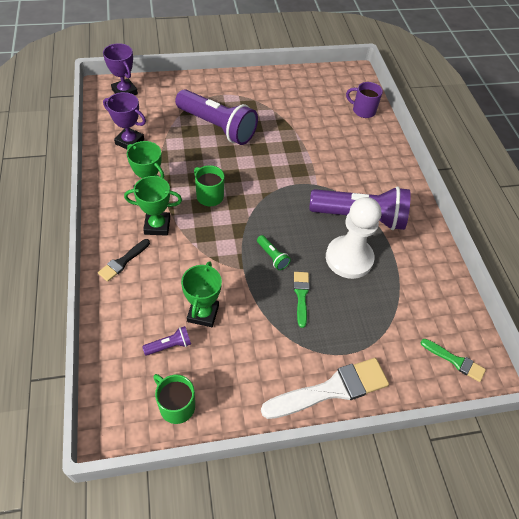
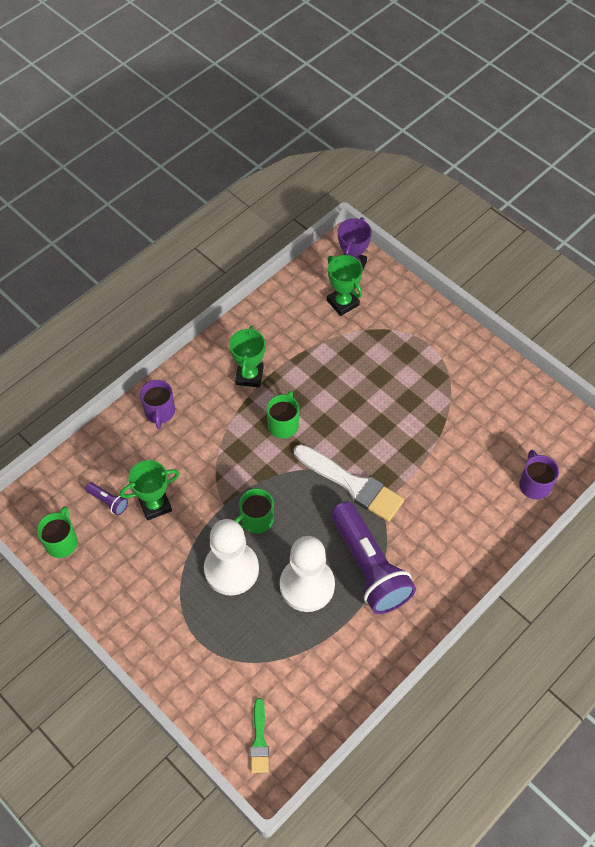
camera: 60 degrees right, 5 degrees up
black brush [98,239,150,282] -> purple mug [140,380,175,429]
purple trophy [103,92,146,149] -> none
green trophy [124,176,182,236] -> green trophy moved to [327,255,363,316]
purple flashlight [175,89,258,145] -> none
green flashlight [257,235,291,270] -> green mug [234,488,274,533]
white brush [261,358,389,419] -> white brush moved to [294,444,404,522]
green brush [294,272,310,328] -> white pawn [204,519,259,595]

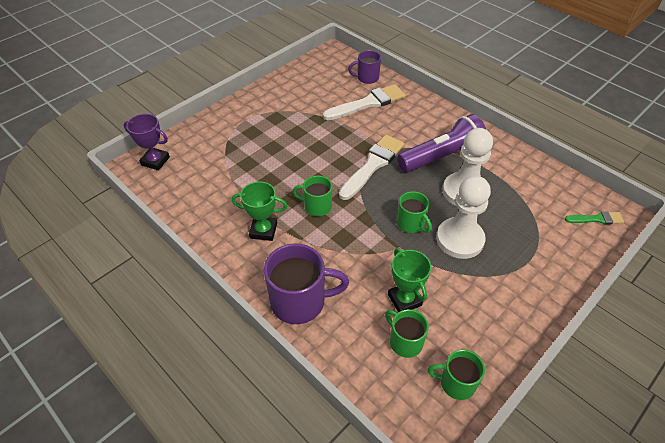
camera: 90 degrees left, 10 degrees down
purple flashlight [85,482,128,515] -> green mug [385,309,429,358]
purple mug [140,380,175,429] -> purple mug [264,243,349,324], size x1.72
green trophy [327,255,363,316] -> none
none -> white brush [323,84,406,120]

